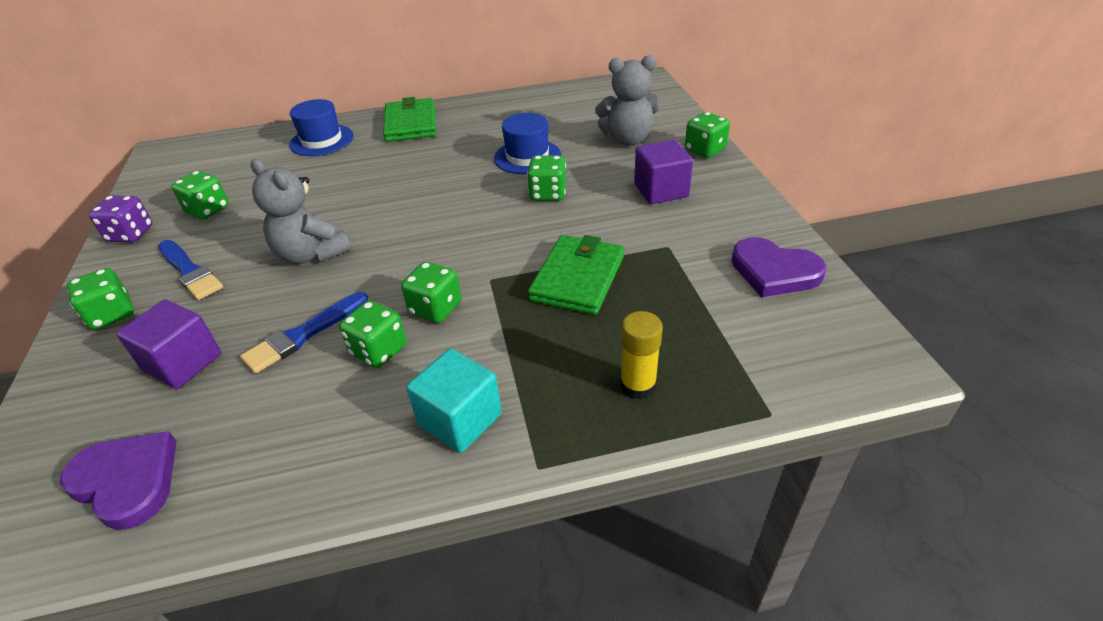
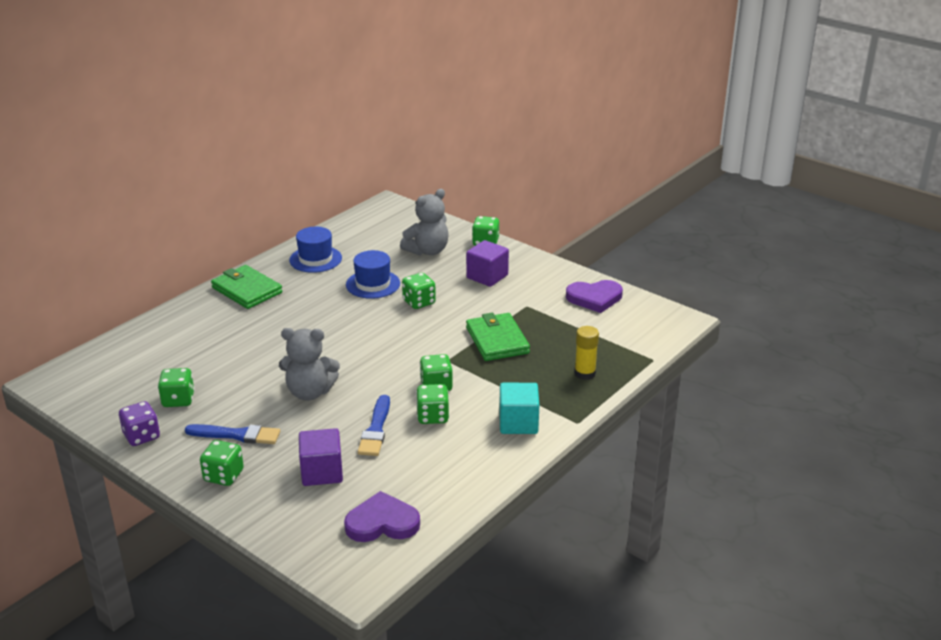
camera: 40 degrees left, 10 degrees down
blue hat [289,99,354,156] -> blue hat moved to [289,227,342,273]

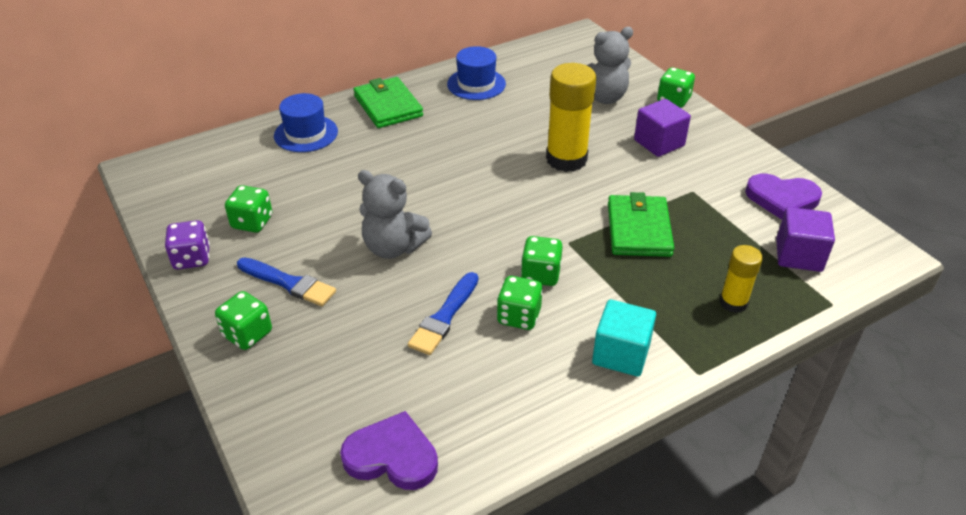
camera: 20 degrees right, 10 degrees up
purple cube [299,428,343,486] -> purple cube moved to [776,207,835,272]
blue hat [346,250,400,299] -> blue hat moved to [274,93,338,152]
green dice [402,273,436,309] -> yellow glue stick [546,63,596,172]

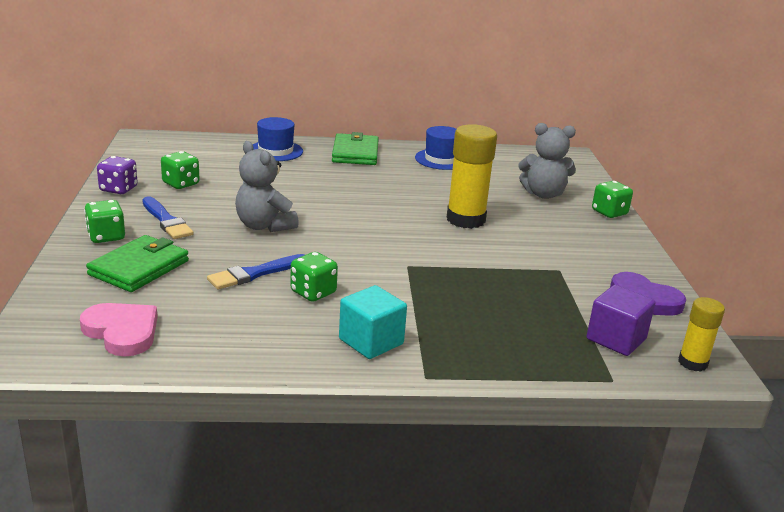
camera: 25 degrees right, 15 degrees down
purple heart [340,411,438,490] -> pink heart [80,303,158,357]
green dice [521,236,563,286] -> none
green wallet [608,192,674,257] -> green wallet moved to [86,235,189,292]
purple cube [634,99,691,157] -> none
yellow glue stick [720,245,763,313] -> yellow glue stick moved to [678,297,725,372]

